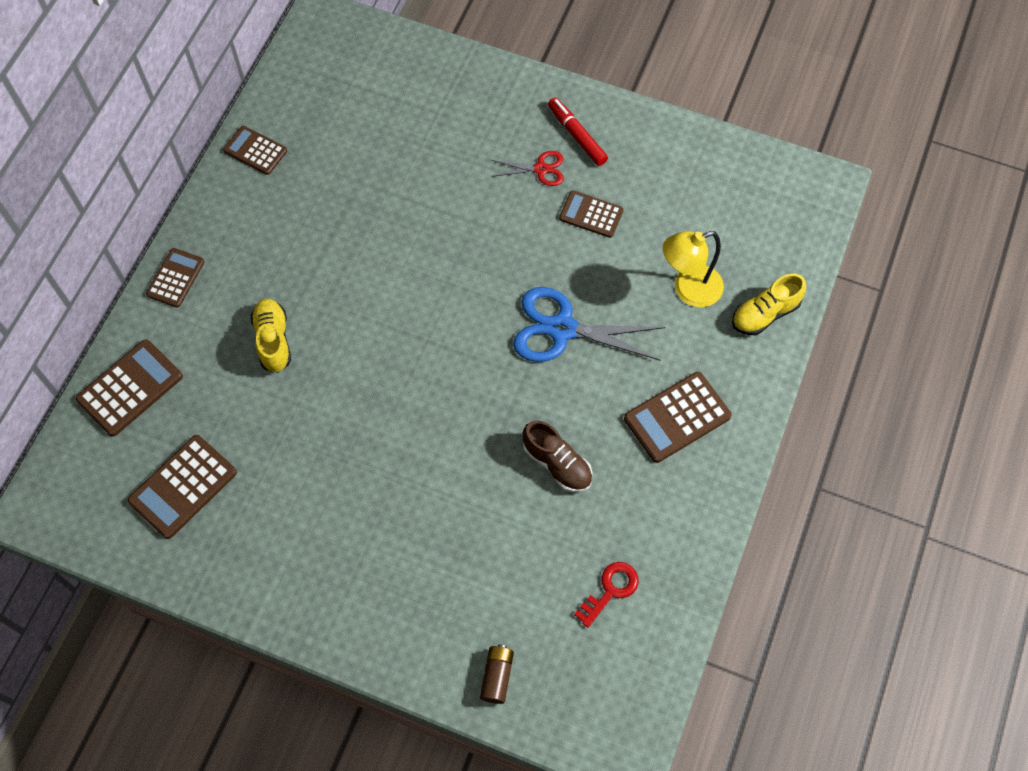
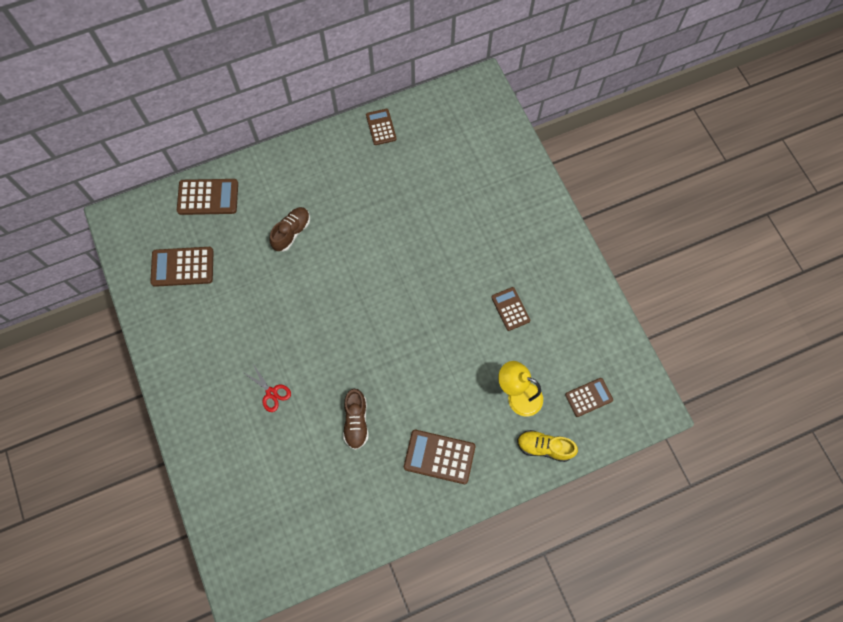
camera: 45 degrees right, 5 degrees up
brown calculator [146,248,205,308] -> brown calculator moved to [565,378,613,417]
yellow shoe [250,299,291,373] -> brown shoe [270,207,310,252]
brown battery [480,644,514,704] -> none
red scissors [491,151,564,186] -> red scissors moved to [244,364,291,412]
blue scissors [513,287,665,362] -> none
red marker [548,97,608,166] -> none
red key [574,562,639,628] -> none

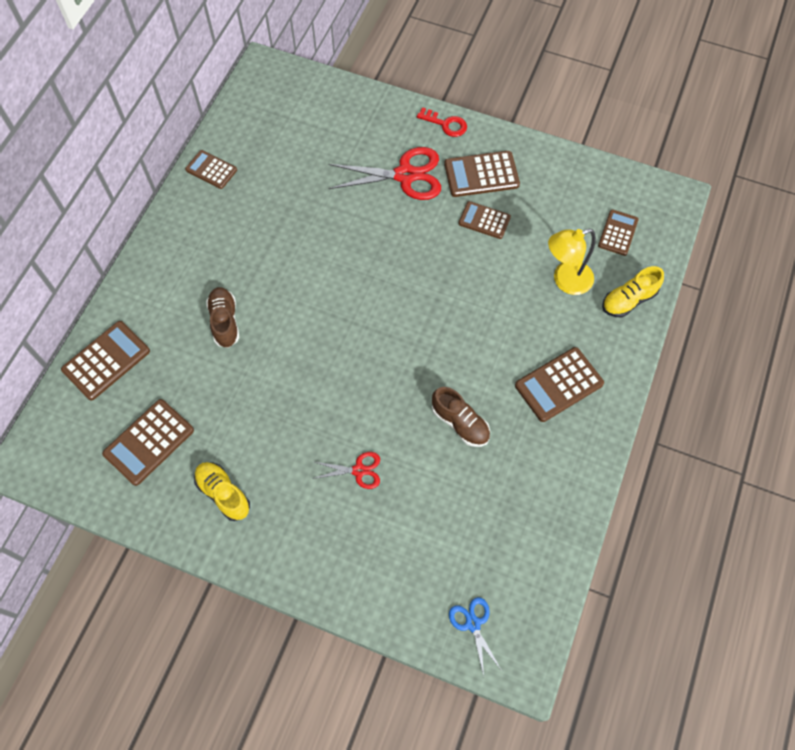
camera: 45 degrees left, 5 degrees down
none -> yellow shoe [194,462,250,521]
none -> red scissors [328,147,441,200]
none -> red key [417,107,467,137]
none -> brown calculator [444,151,520,197]
none -> blue scissors [449,597,502,676]

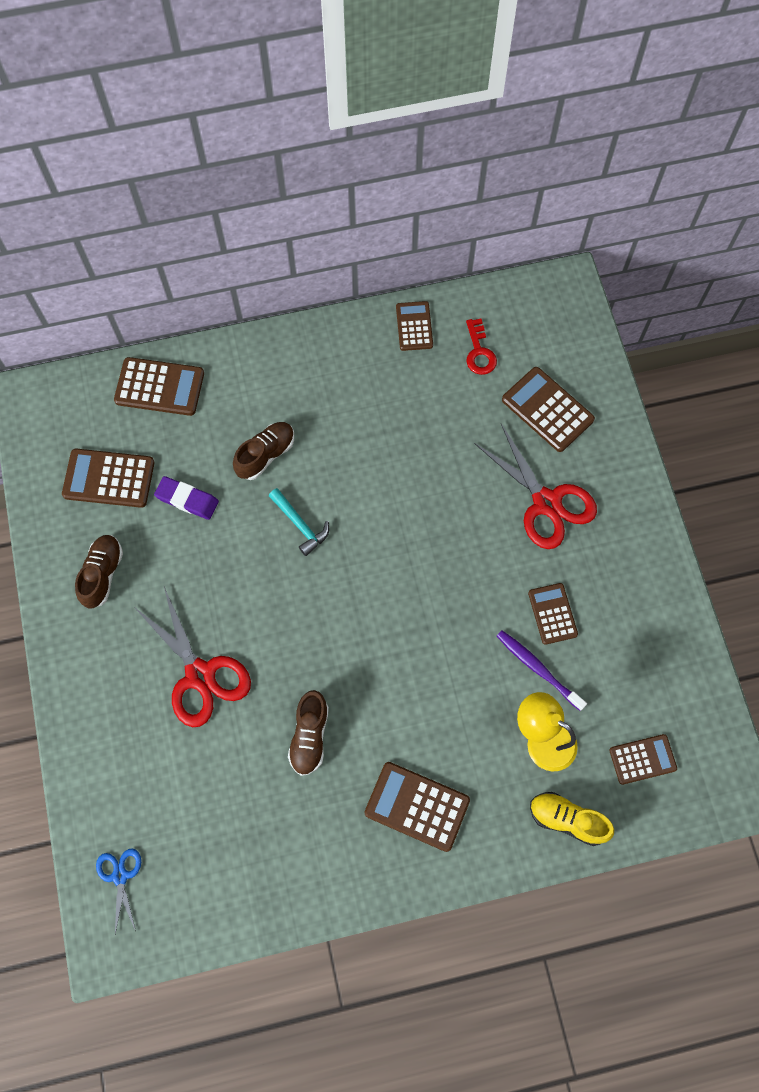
camera: 55 degrees right, 5 degrees up
yellow shoe [194,462,250,521] -> brown shoe [75,535,123,609]
red scissors [312,452,380,489] -> red scissors [133,587,251,727], size x1.91
red key [417,107,467,137] -> red key moved to [466,319,497,375]
brown calculator [444,151,520,197] -> brown calculator moved to [502,367,595,452]
blue scissors [449,597,502,676] -> blue scissors turned 45 degrees counterclockwise [96,848,141,934]
none -> purple eraser [154,476,219,520]
none -> turquoise hammer [269,488,329,556]
none -> purple toothbrush [497,630,587,711]

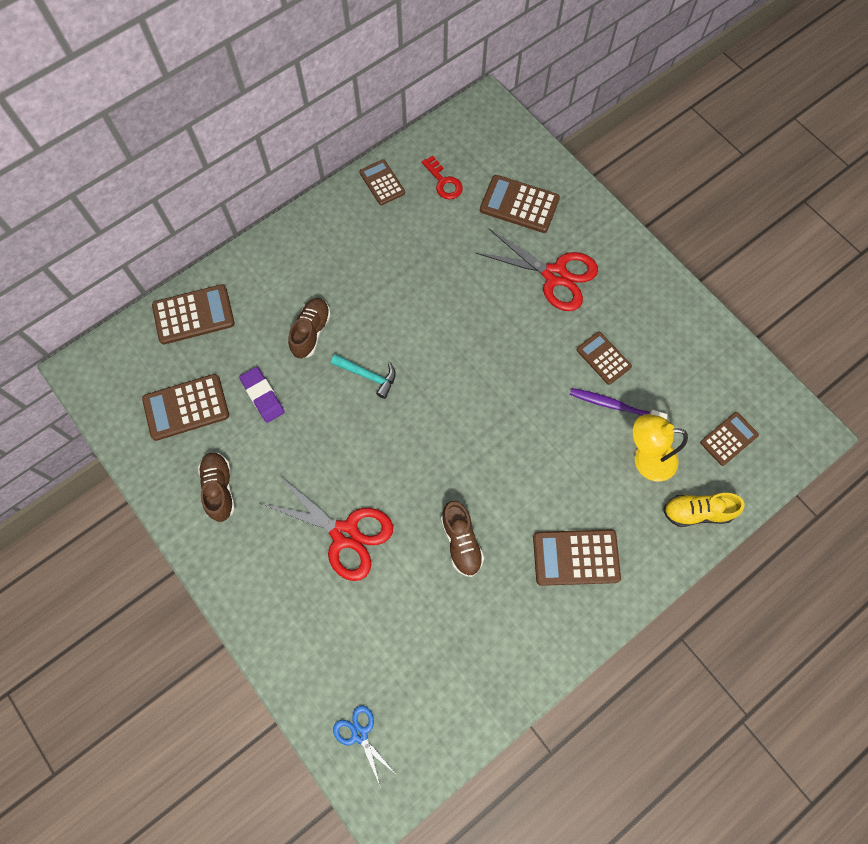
camera: 25 degrees left, 0 degrees up
purple eraser [154,476,219,520] -> purple eraser turned 60 degrees clockwise [239,367,285,423]

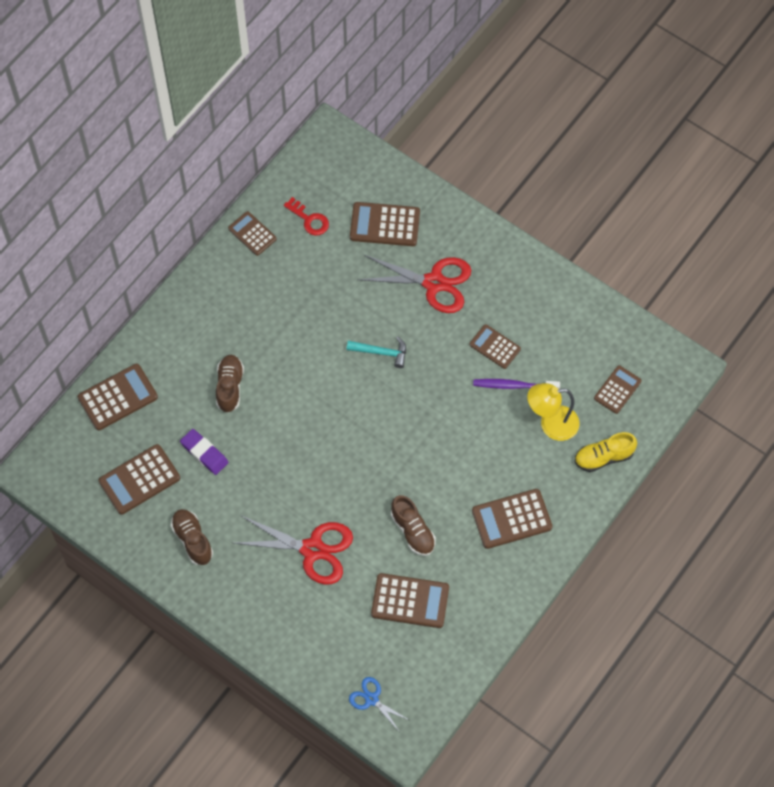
camera: 15 degrees left, 5 degrees down
turquoise hammer [331,354,396,399] -> turquoise hammer moved to [347,336,406,368]
none -> brown calculator [371,573,449,628]

